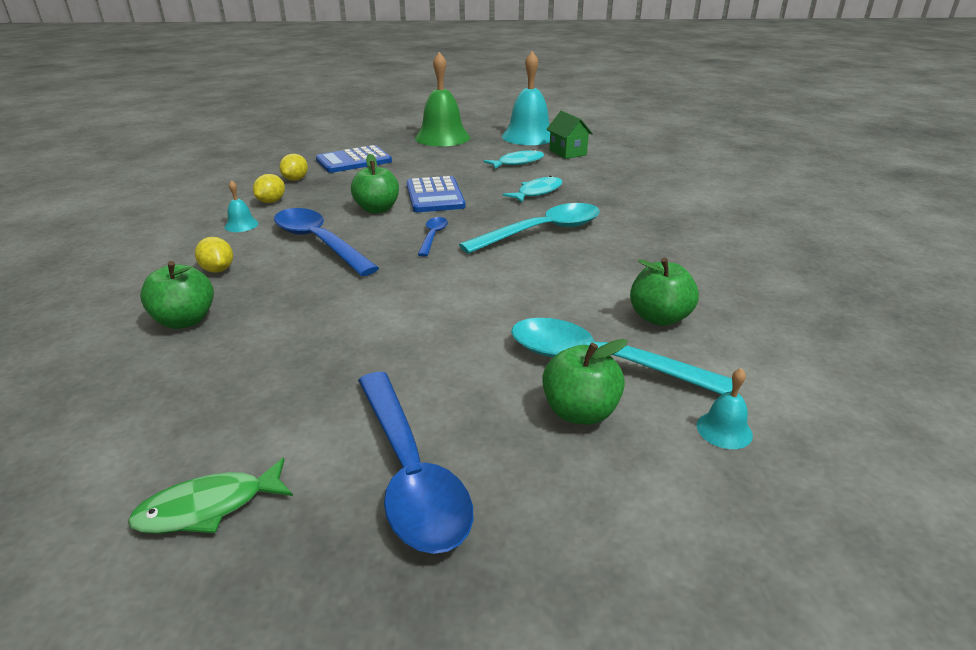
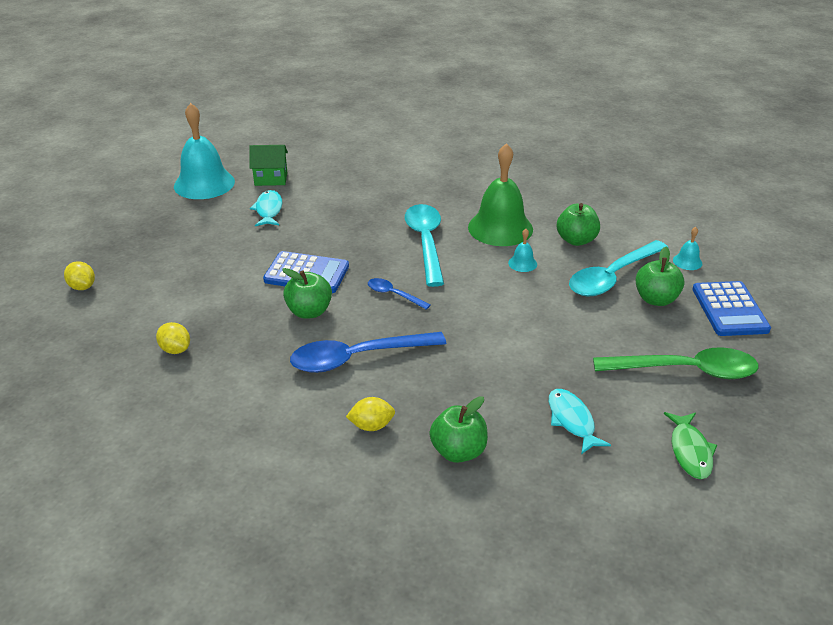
camera: 65 degrees left, 5 degrees up
turquoise bell [225,180,259,232] -> turquoise bell moved to [508,229,537,272]
yellow lemon [253,174,285,203] -> yellow lemon moved to [64,261,95,290]
blue calculator [316,145,392,173] -> blue calculator moved to [692,281,771,336]
blue spoon [358,372,473,554] -> green spoon [593,347,759,379]
green bell [415,52,470,146] -> green bell moved to [468,143,533,246]
turquoise fish [503,176,563,203] -> turquoise fish moved to [549,389,611,454]

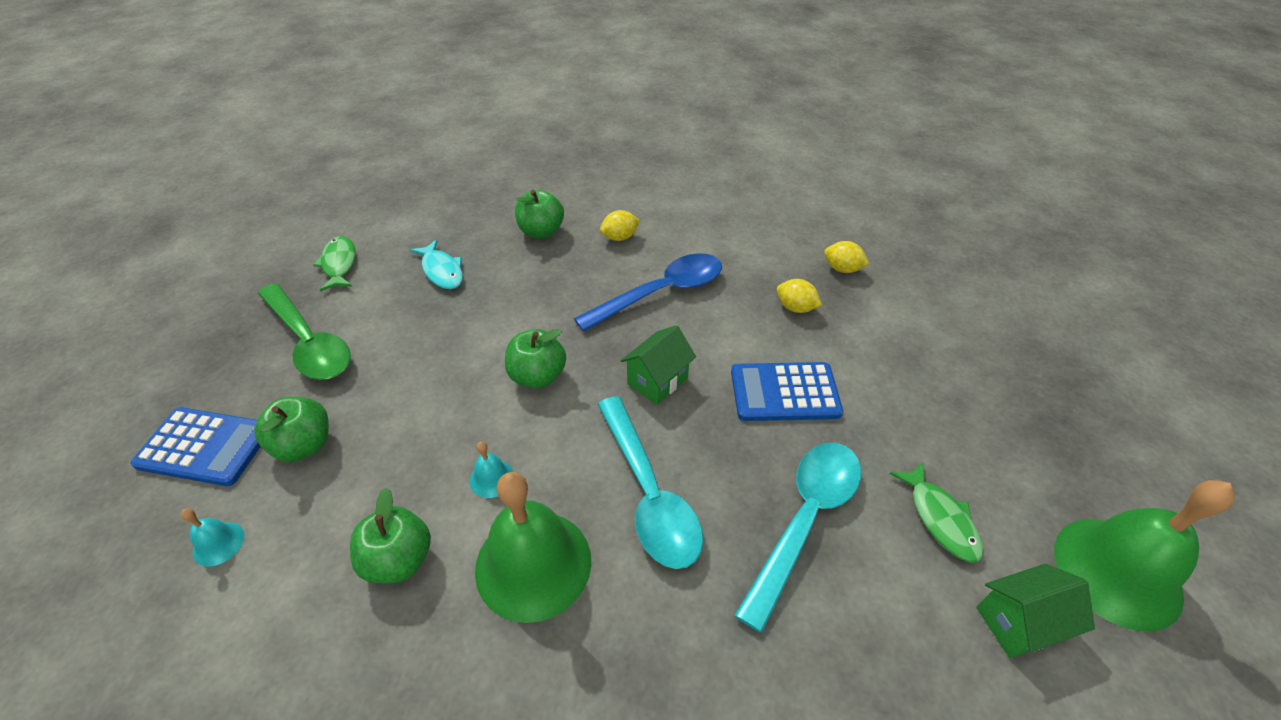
camera: 165 degrees right, 10 degrees up
yellow lemon [64,261,95,290] -> yellow lemon moved to [777,279,822,313]
turquoise bell [174,103,235,199] -> green bell [1054,480,1235,631]
turquoise fish [250,190,282,226] -> green fish [890,461,983,563]
green apple [282,268,332,319] -> green apple moved to [505,329,566,388]
blue spoon [368,278,431,310] -> green house [621,325,696,405]
turquoise spoon [569,240,668,297] -> turquoise spoon moved to [734,443,861,633]
green spoon [593,347,759,379] -> green spoon turned 120 degrees counterclockwise [258,283,351,380]
blue calculator [692,281,771,336] -> blue calculator turned 120 degrees clockwise [131,407,261,486]

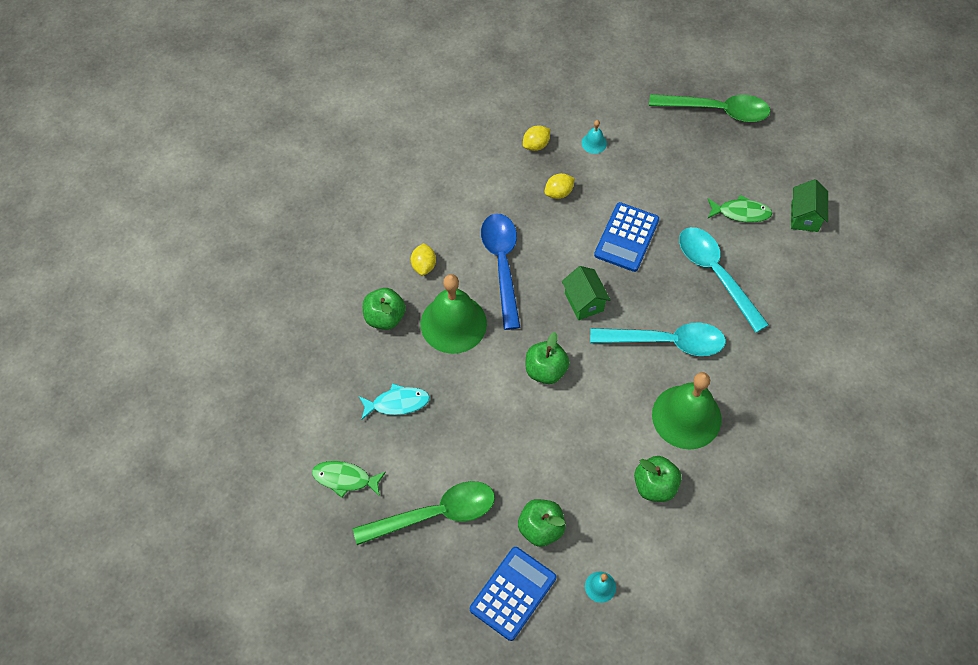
camera: 65 degrees left, 15 degrees up
turquoise bell [470,441,514,498] -> turquoise bell moved to [581,120,607,154]
green bell [1054,480,1235,631] -> green bell moved to [421,274,487,354]
none -> green spoon [649,94,771,122]

